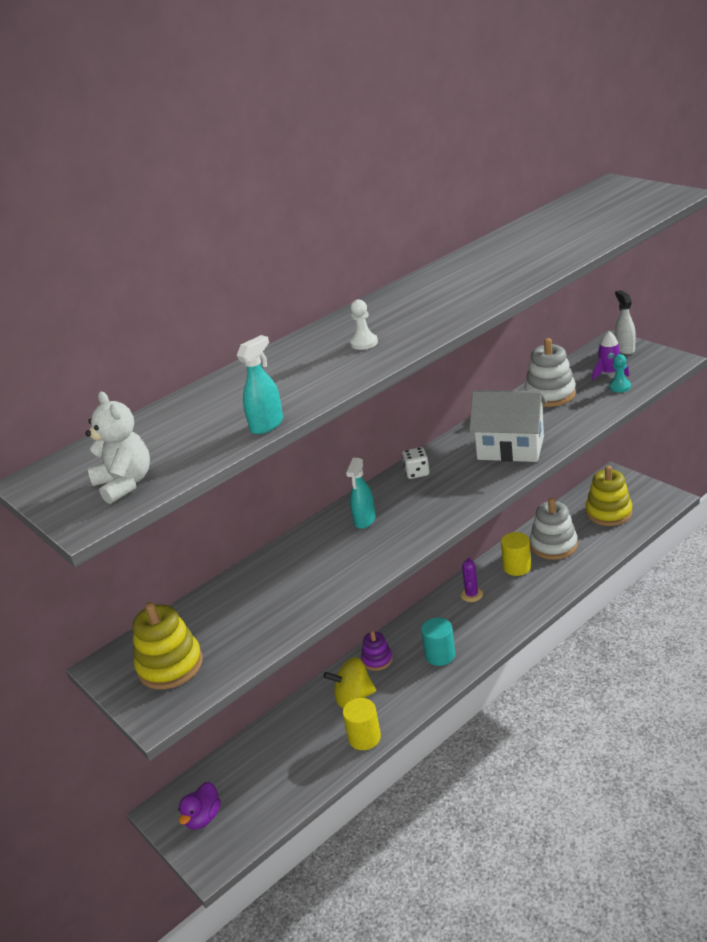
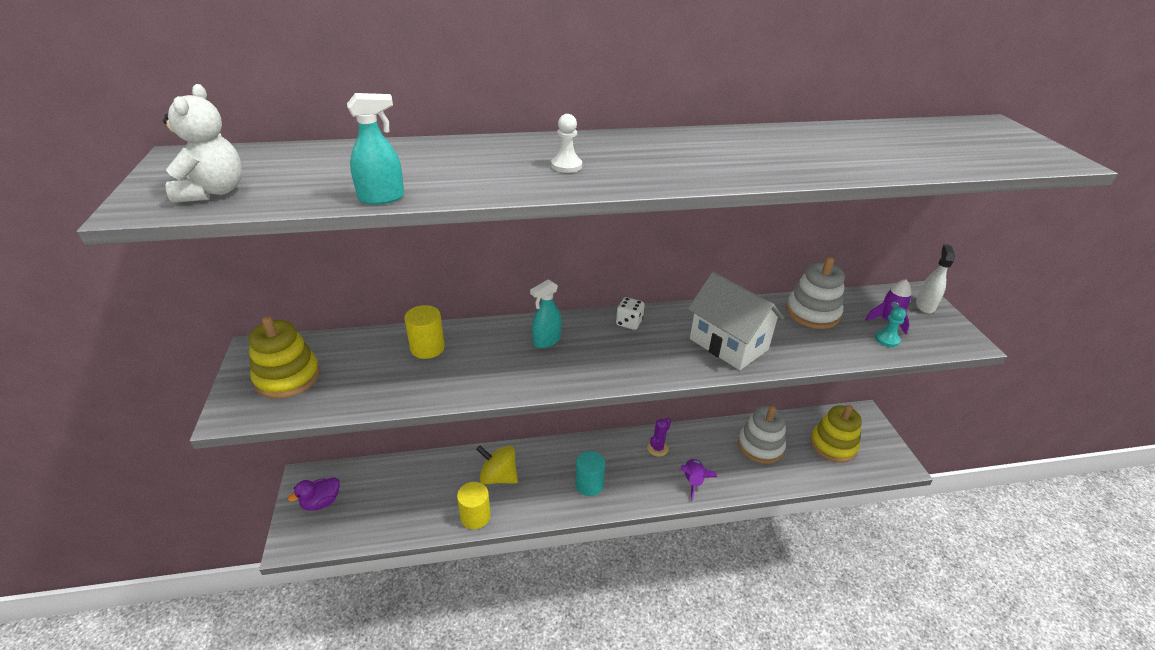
camera: 25 degrees right, 5 degrees up
purple stacking toy [361,631,393,671] -> none
yellow cylinder [501,532,531,576] -> yellow cylinder moved to [404,305,445,359]
none -> purple rocket [681,458,717,501]

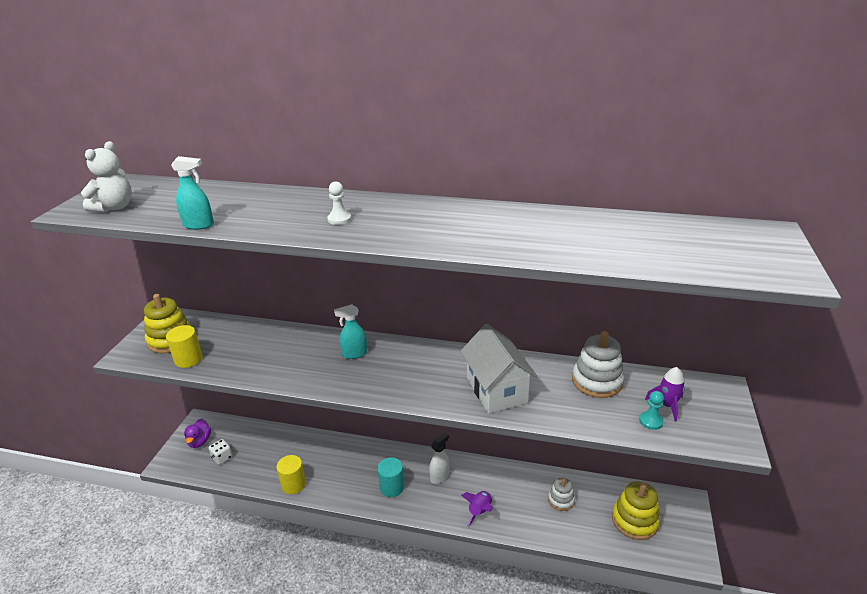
camera: 25 degrees right, 5 degrees down
purple duck [288,477,340,511] -> purple duck turned 75 degrees counterclockwise [184,419,211,448]
yellow cylinder [404,305,445,359] -> yellow cylinder moved to [166,325,203,368]
yellow spinning top [476,446,518,484] -> none
white dice [616,297,645,330] -> white dice moved to [208,439,233,465]
purple cactus [647,417,671,457] -> none
white stacking toy [738,405,786,464] -> white stacking toy [548,478,575,511], size x0.60
white spray bottle [916,244,955,313] -> white spray bottle moved to [429,433,449,484]

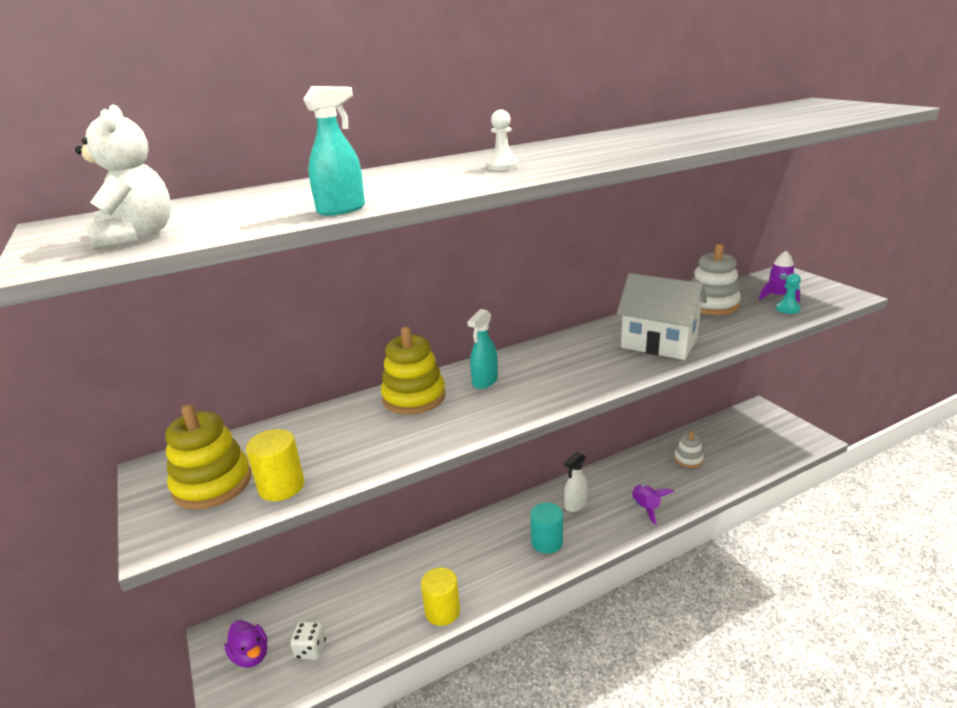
camera: 40 degrees left, 5 degrees down
white spray bottle [429,433,449,484] -> white spray bottle turned 135 degrees counterclockwise [564,452,588,512]
yellow stacking toy [612,481,660,540] -> yellow stacking toy moved to [381,327,446,415]

